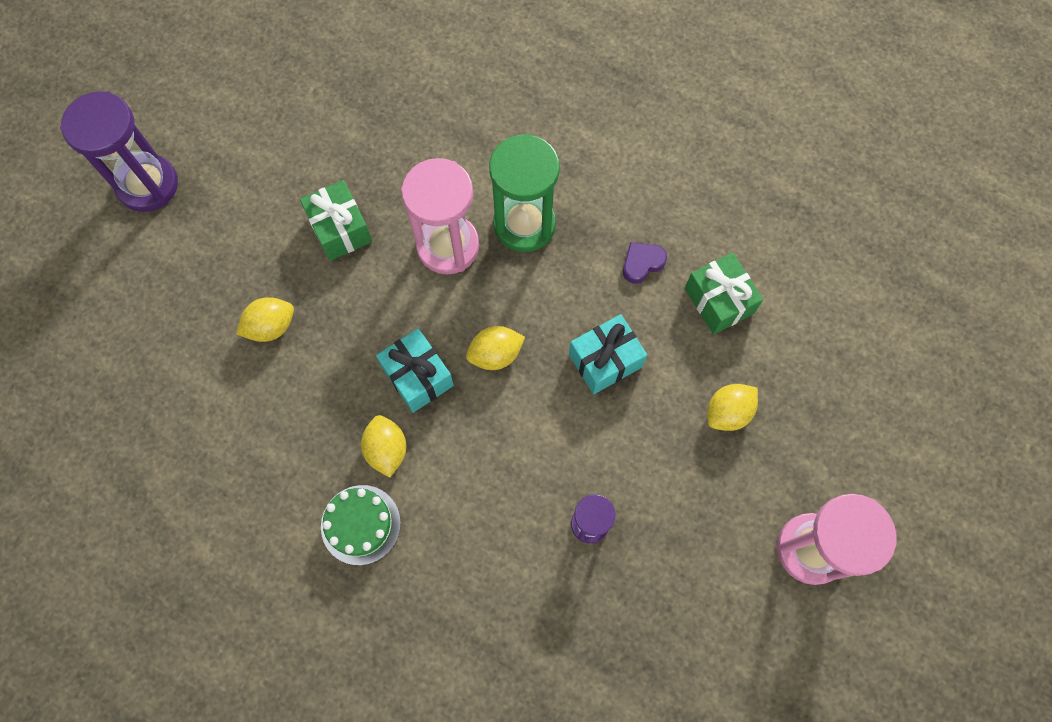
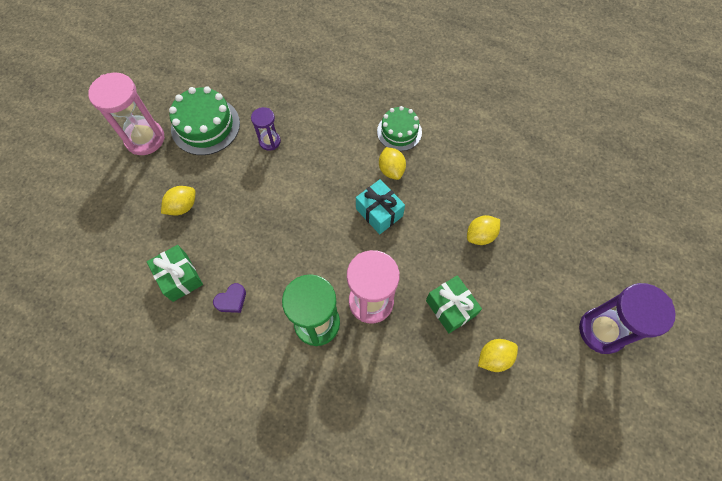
camera: 175 degrees right, 5 degrees down
yellow lemon [466,326,525,370] -> yellow lemon moved to [478,339,518,372]
turquoise gift [569,314,647,394] -> none
none -> green cake [169,86,240,155]

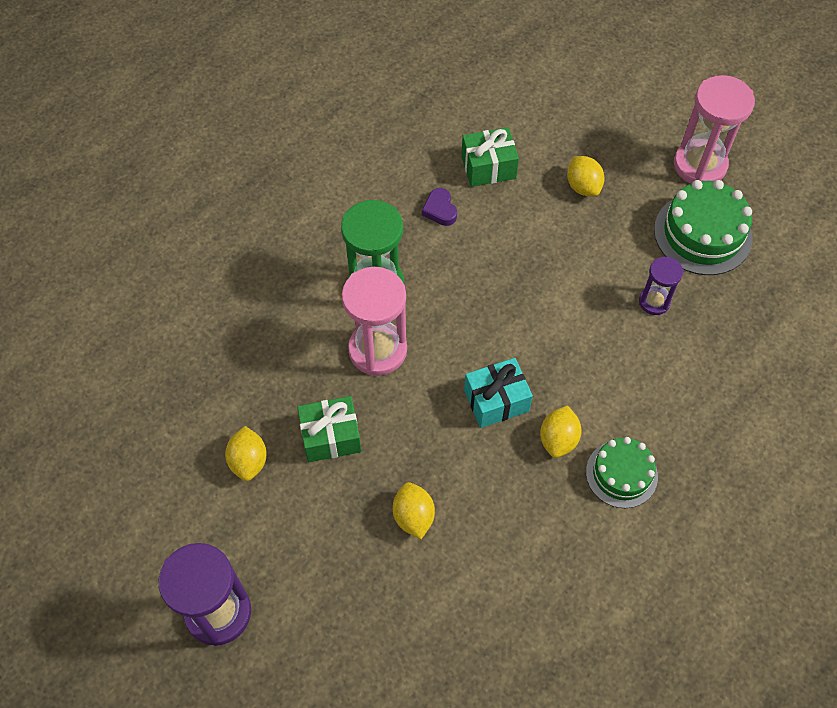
camera: 110 degrees right, 5 degrees down
yellow lemon [379,147,406,180] -> yellow lemon turned 75 degrees counterclockwise [540,405,581,458]

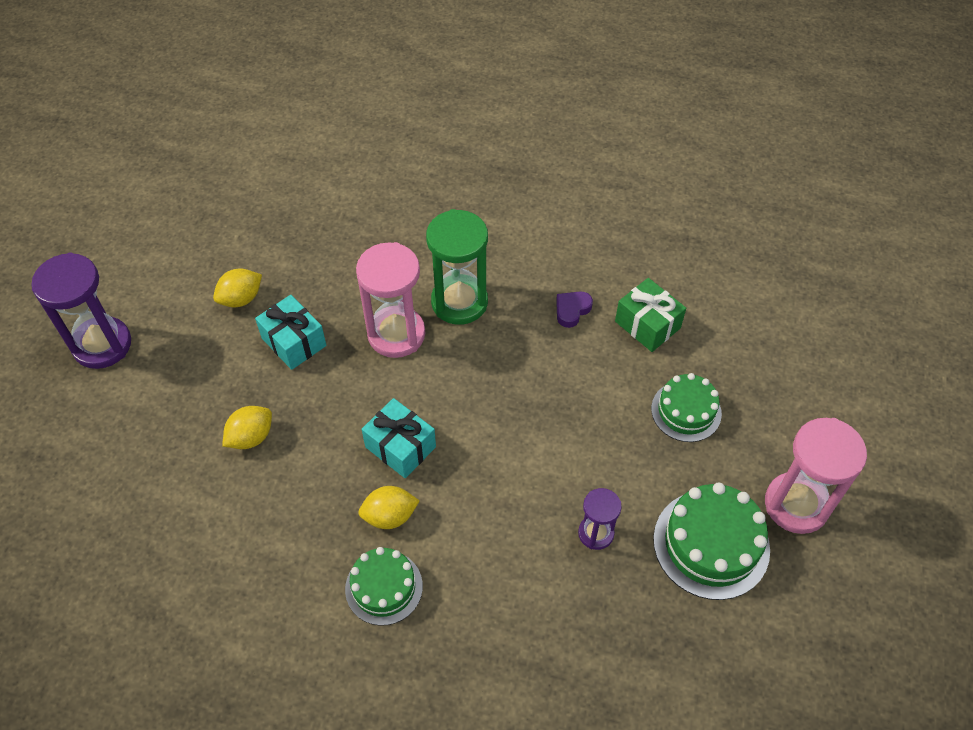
camera: 60 degrees right, 5 degrees down
green gift [297,396,361,462] -> turquoise gift [255,295,326,370]
yellow lemon [567,156,604,196] -> green cake [651,373,722,442]

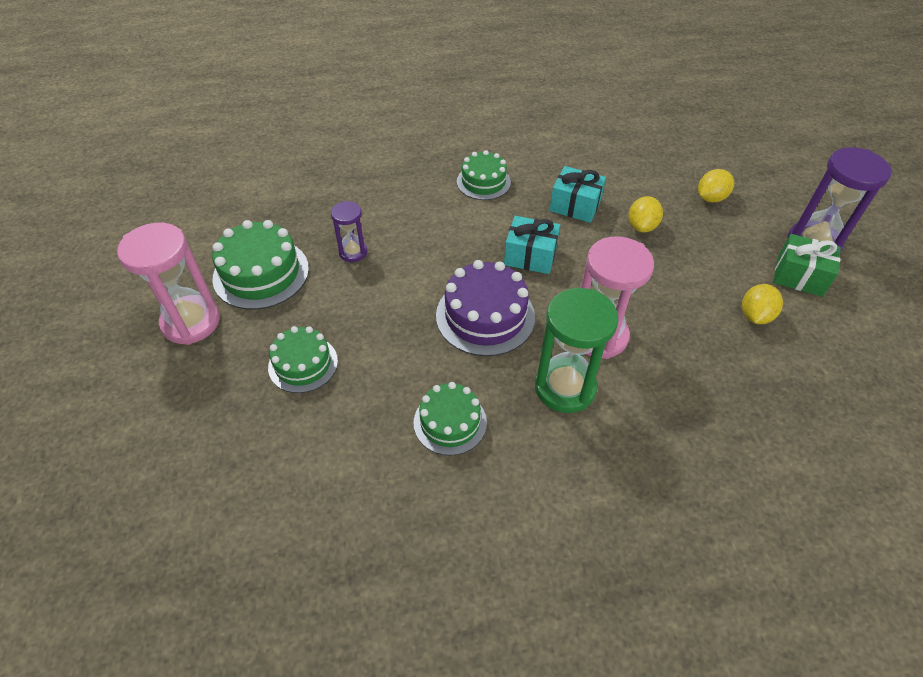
camera: 155 degrees right, 5 degrees down
turquoise gift [255,295,326,370] -> turquoise gift moved to [549,166,606,223]
yellow lemon [358,486,420,529] -> yellow lemon moved to [698,169,734,203]
purple heart [556,291,593,328] -> green cake [414,382,487,456]
green gift [615,278,686,352] -> green gift moved to [773,234,841,297]
none -> purple cake [436,260,535,356]

